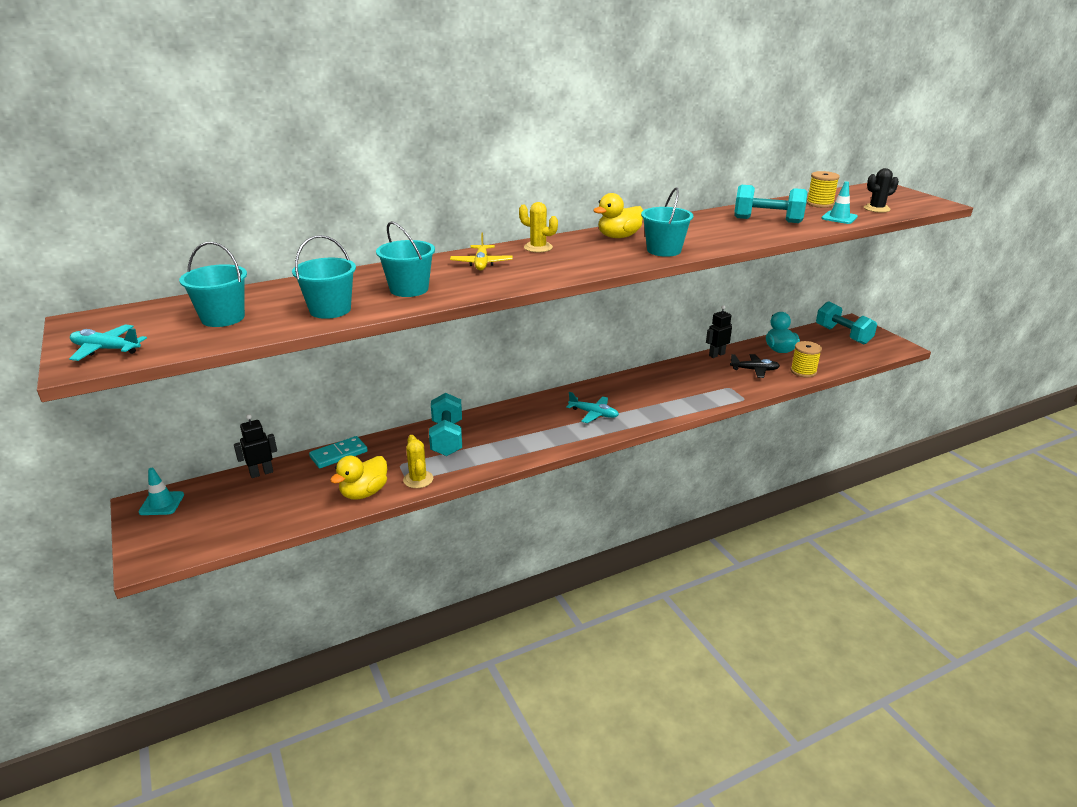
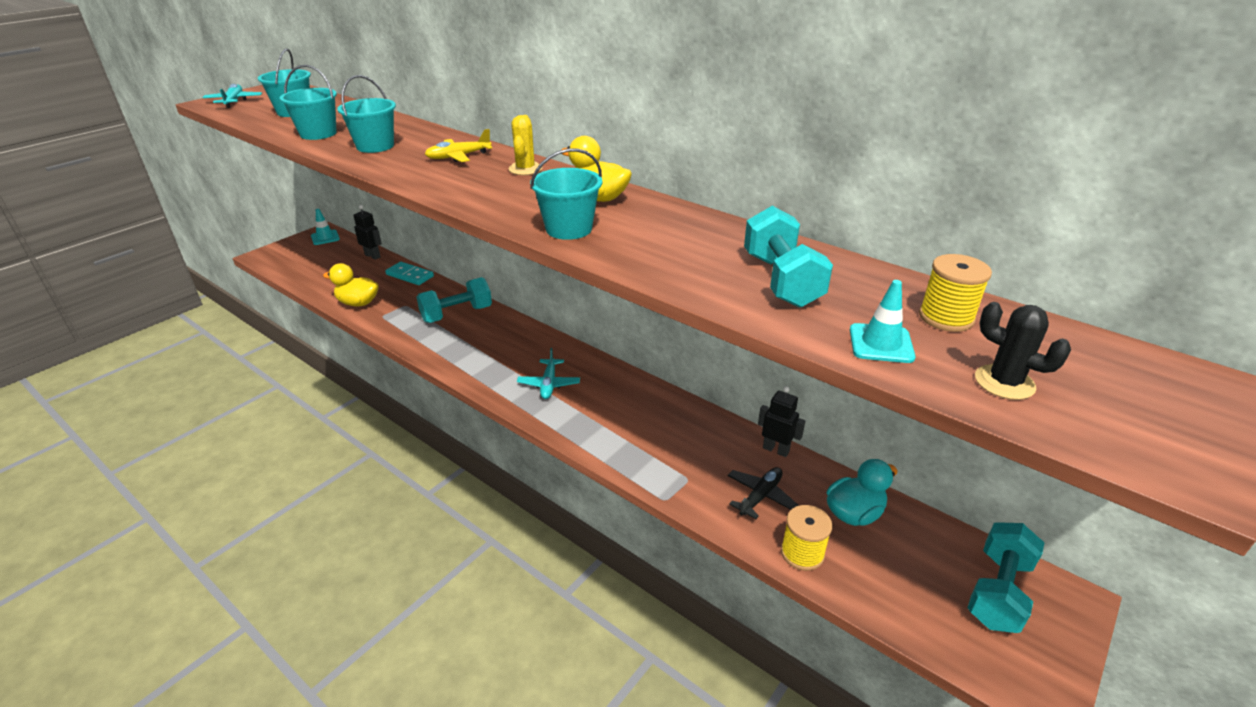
camera: 65 degrees right, 5 degrees up
yellow cactus [403,435,433,488] -> none
black plane [730,354,780,378] -> black plane turned 120 degrees counterclockwise [728,467,799,519]

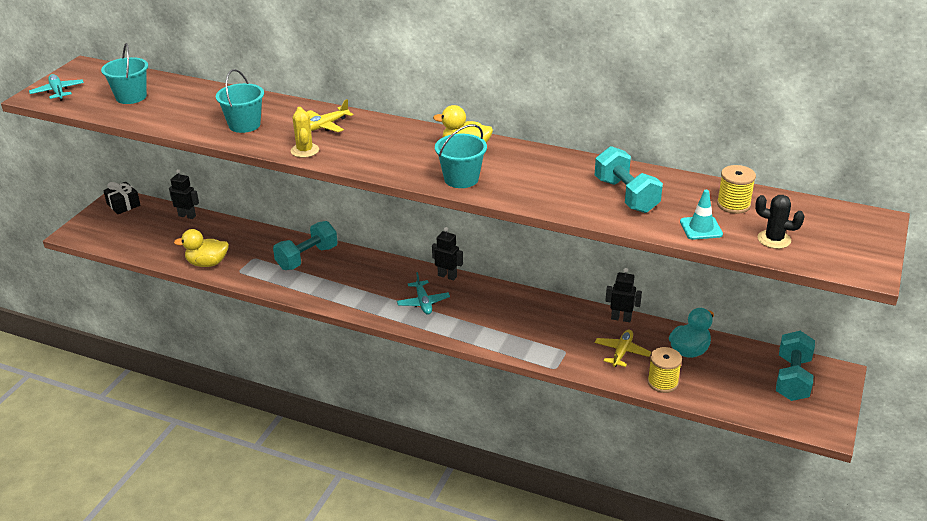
camera: 15 degrees left, 0 degrees up
turquoise bucket [280,65,337,140] -> none
turquoise traffic cone [311,209,340,245] -> black gift [103,182,141,214]
turquoise domino [385,262,434,285] -> none
yellow cactus [508,115,542,175] -> yellow cactus moved to [291,107,319,158]
black plane [728,467,799,519] -> yellow plane [594,330,651,367]
none -> black robot [432,227,463,280]

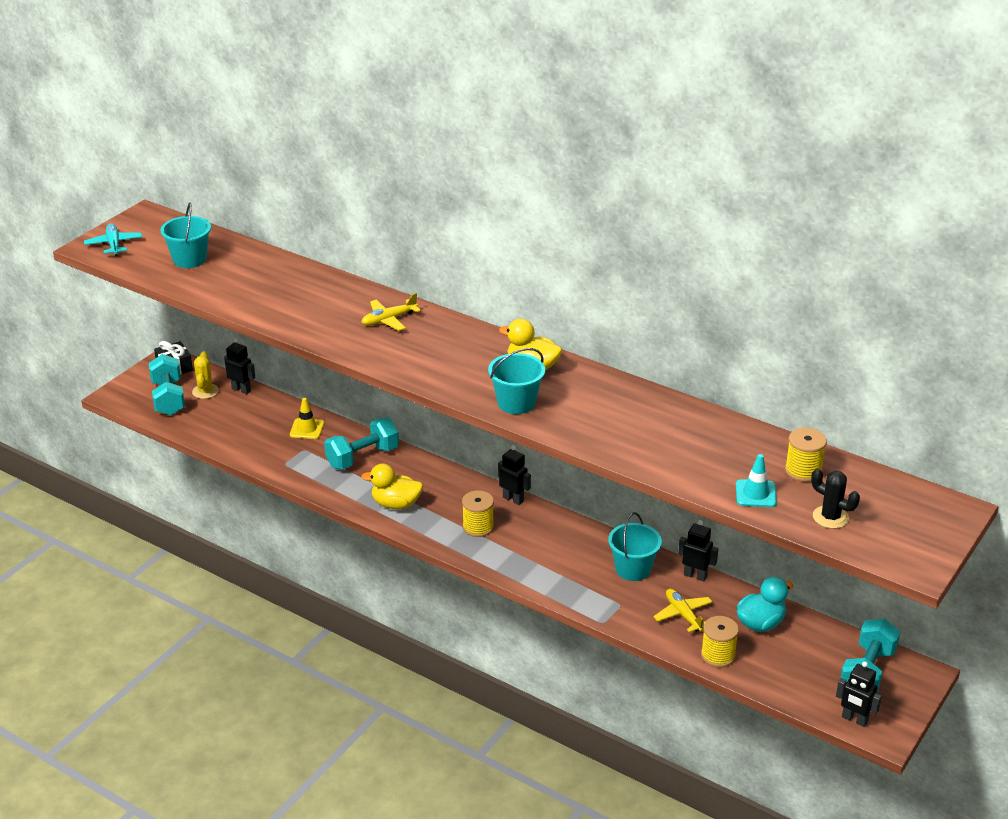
camera: 10 degrees right, 0 degrees up
yellow duck [174,229,229,267] -> yellow duck moved to [361,463,423,509]
turquoise bucket [216,69,264,133] -> turquoise bucket moved to [608,512,662,581]
yellow cactus [291,107,319,158] -> yellow cactus moved to [192,351,219,399]
turquoise plane [397,272,450,315] -> yellow spool [462,491,494,537]
yellow plane [594,330,651,367] -> yellow plane turned 60 degrees counterclockwise [653,589,713,633]
turquoise dumbbell [595,146,663,213] -> turquoise dumbbell moved to [149,354,185,416]
none -> yellow traffic cone [290,398,324,439]
none -> black robot [836,661,882,727]

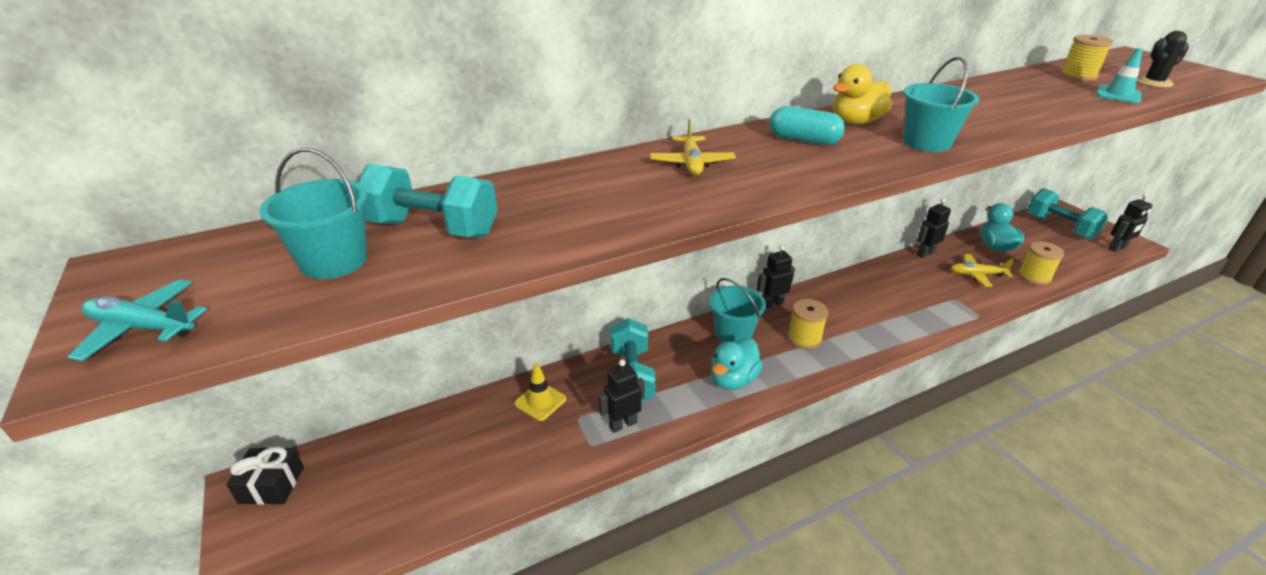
camera: 60 degrees left, 0 degrees up
turquoise dumbbell [149,354,185,416] -> turquoise dumbbell moved to [357,164,498,237]
yellow cactus [192,351,219,399] -> none
black robot [224,338,255,394] -> black robot moved to [598,359,645,433]
yellow duck [361,463,423,509] -> turquoise duck [711,338,763,390]
turquoise bucket [608,512,662,581] -> turquoise bucket moved to [709,278,766,343]
none -> turquoise capsule [769,106,845,145]

